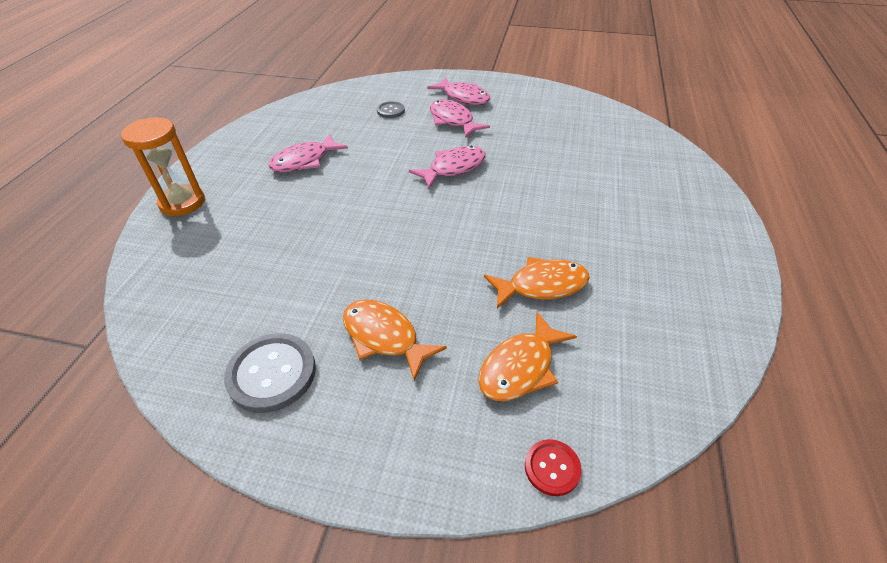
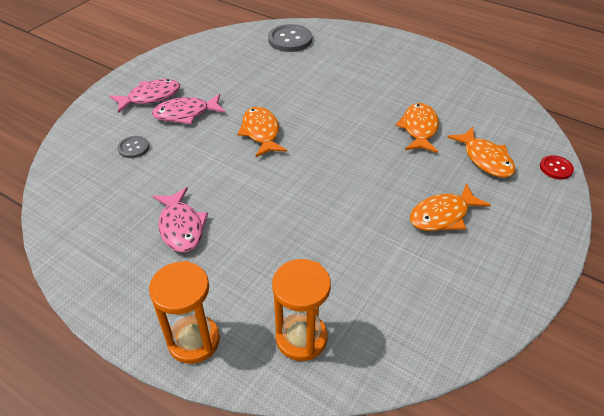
camera: 70 degrees left, 0 degrees up
grey button [224,333,316,413] -> grey button moved to [268,24,312,52]
pink fish [409,145,486,188] -> orange fish [237,107,287,157]
none -> orange hourglass [272,259,331,361]

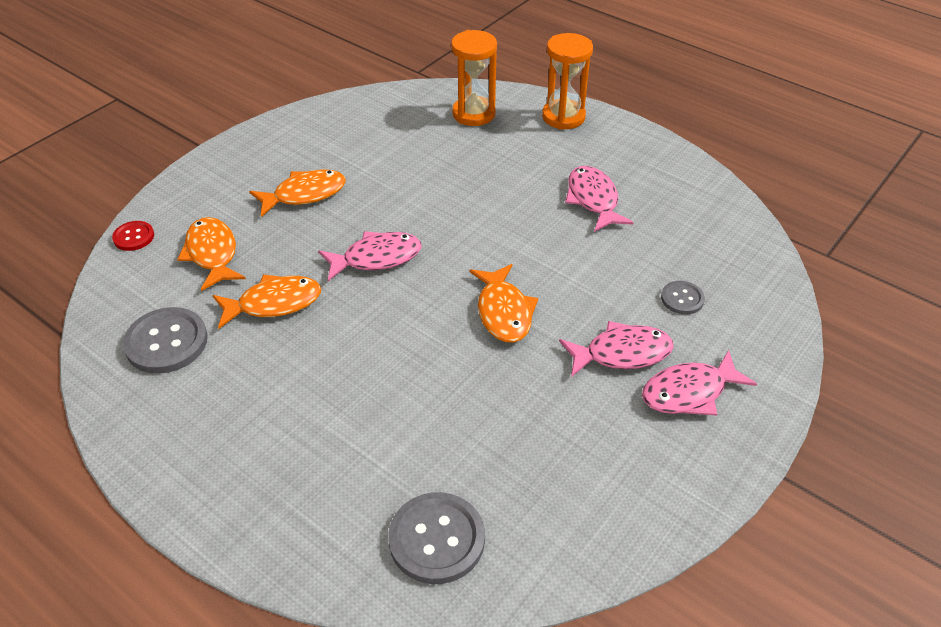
camera: 175 degrees left, 0 degrees up
orange fish [395,103,439,153] -> orange fish turned 120 degrees counterclockwise [213,274,321,329]
none -> grey button [123,307,208,374]
none -> pink fish [318,231,421,281]

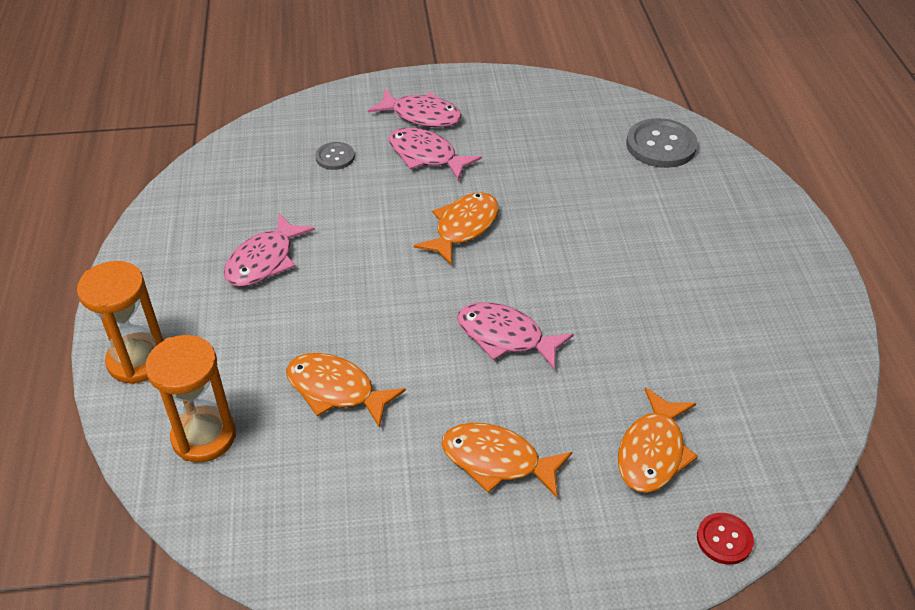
camera: 135 degrees left, 0 degrees up
grey button [123,307,208,374] -> none
orange fish [213,274,321,329] -> orange fish moved to [286,353,406,428]

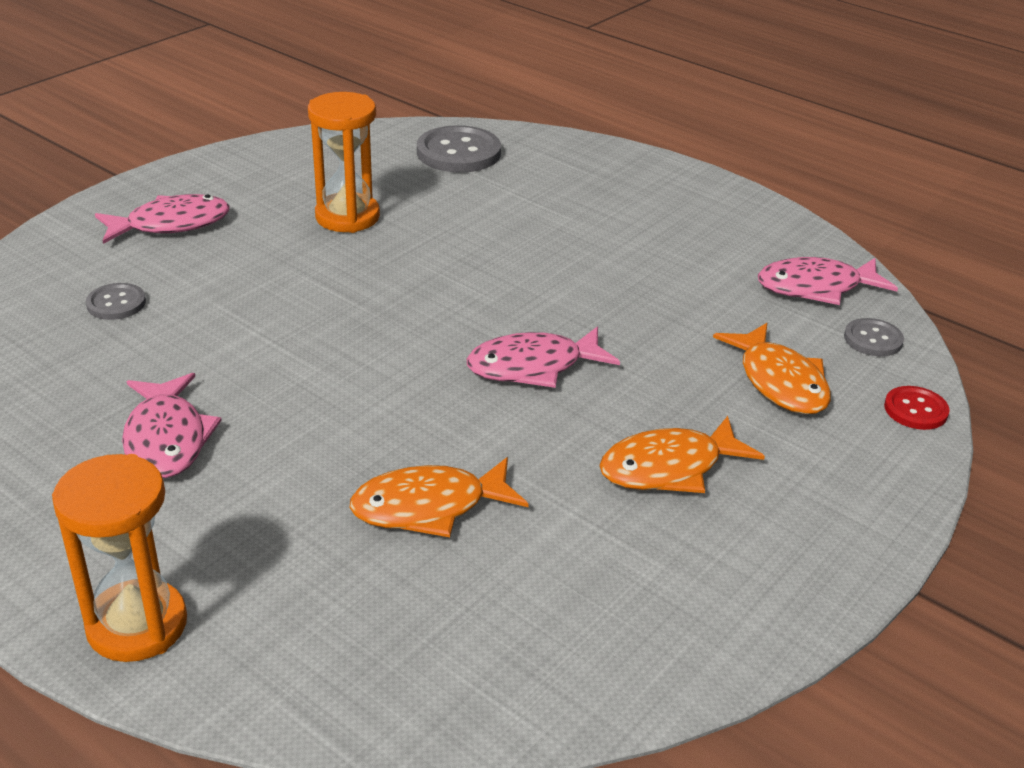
camera: 45 degrees left, 10 degrees down
orange hourglass [145,335,236,463] -> orange hourglass moved to [308,92,380,233]
pink fish [388,127,482,180] -> pink fish moved to [758,257,898,305]
orange fish [414,192,499,265] -> none
none -> grey button [844,318,904,356]

